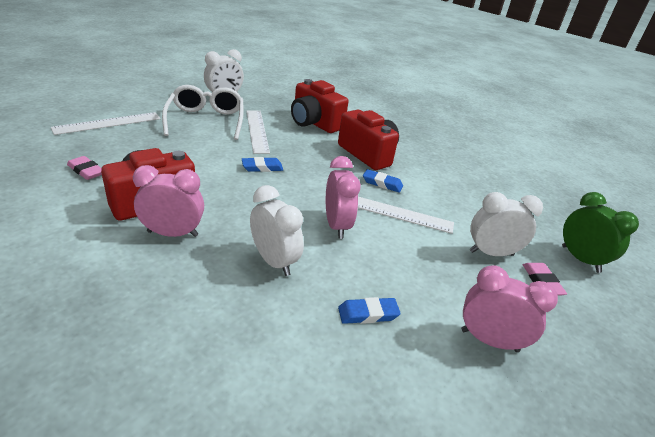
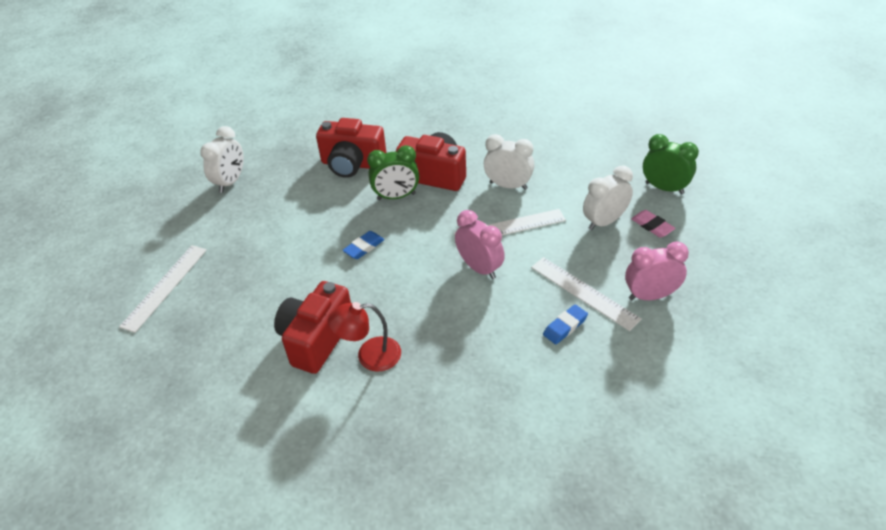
camera: 25 degrees left, 10 degrees up
pink eraser [67,156,102,180] -> none
pink clock [133,165,204,237] -> red lamp [328,302,401,372]
white glasses [162,85,244,140] -> none
white ruler [246,110,270,154] -> white ruler moved to [531,257,642,331]
white clock [250,185,304,276] -> white clock moved to [484,134,534,190]
blue eraser [363,169,403,193] -> none
none -> green clock [367,145,419,200]

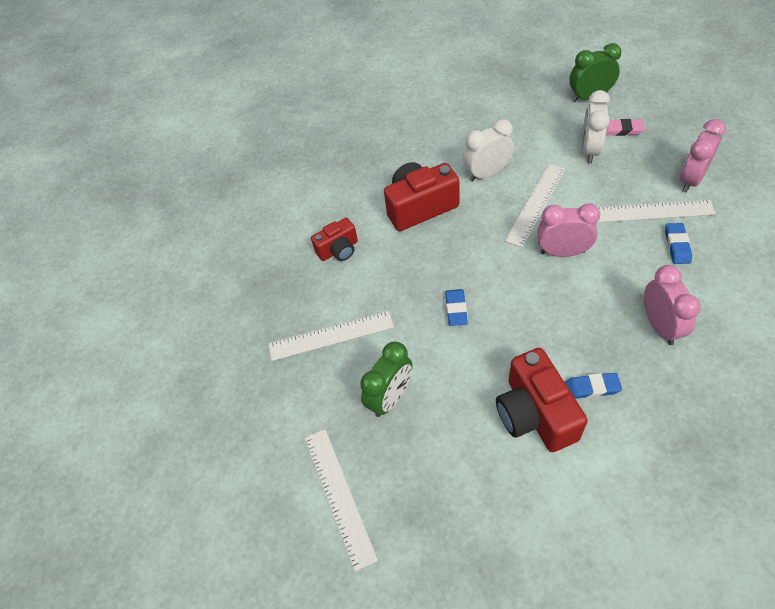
camera: 40 degrees left, 10 degrees up
white clock [200,126,244,193] -> none
red camera [316,118,386,178] -> red camera [311,218,358,261], size x0.59
red lamp [328,302,401,372] -> blue eraser [565,373,622,399]
green clock [367,145,419,200] -> green clock moved to [360,342,413,417]
none -> white ruler [268,311,394,361]
none -> pink clock [644,265,701,345]

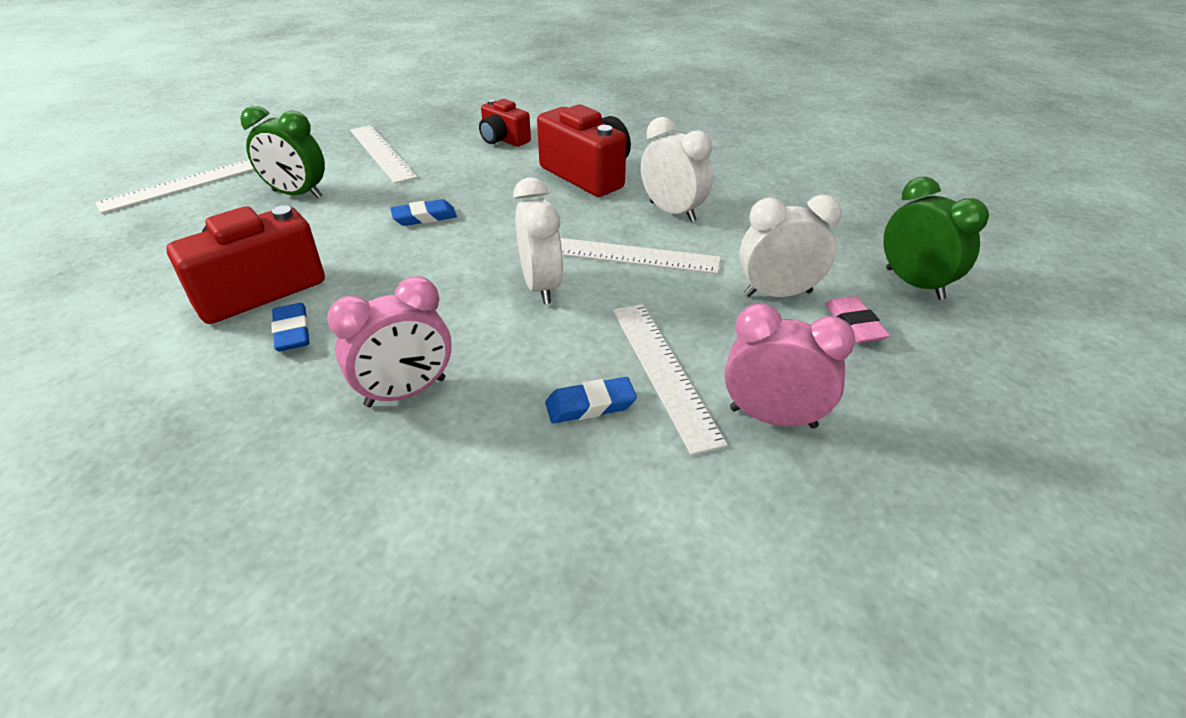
camera: 65 degrees right, 15 degrees down
pink clock [537,204,600,257] -> white clock [513,177,563,304]

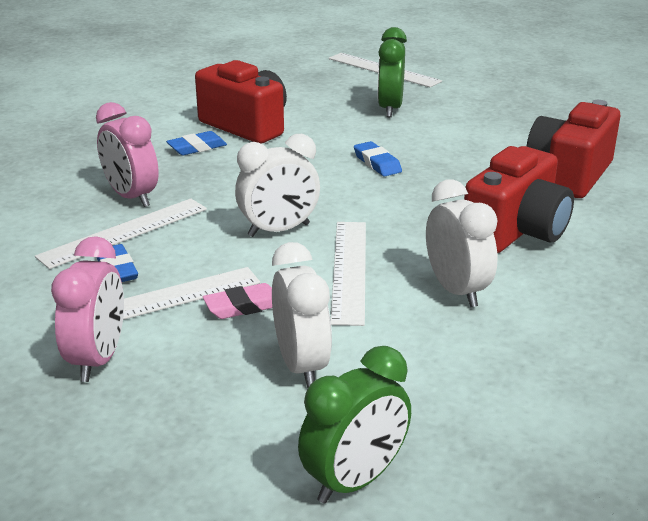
camera: 80 degrees right, 10 degrees down
white ruler [350,125,418,184] -> white ruler moved to [35,198,207,269]
red camera [479,99,531,147] -> red camera [526,100,620,198], size x1.68
white clock [641,117,713,222] -> white clock turned 60 degrees counterclockwise [426,179,498,307]
pink eraser [825,296,890,343] -> pink eraser moved to [203,283,272,319]

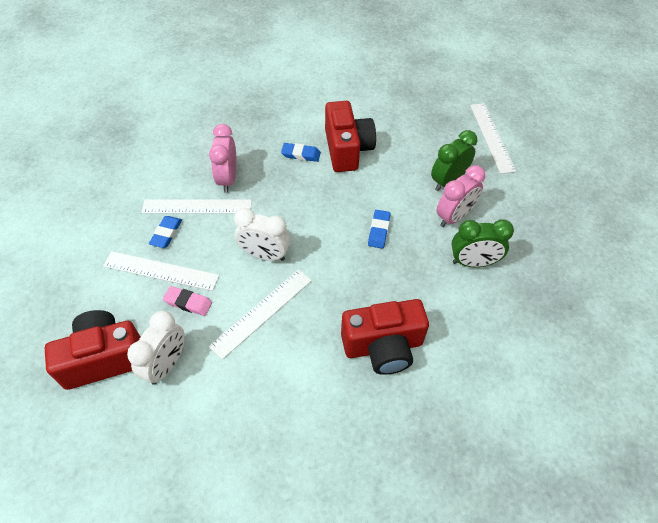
camera: 40 degrees right, 25 degrees up
pink clock [51,236,124,382] -> pink clock moved to [437,165,485,227]
green clock [298,346,411,503] -> green clock moved to [451,219,514,267]
white clock [426,179,498,307] -> none
red camera [526,100,620,198] -> red camera moved to [45,310,140,390]

